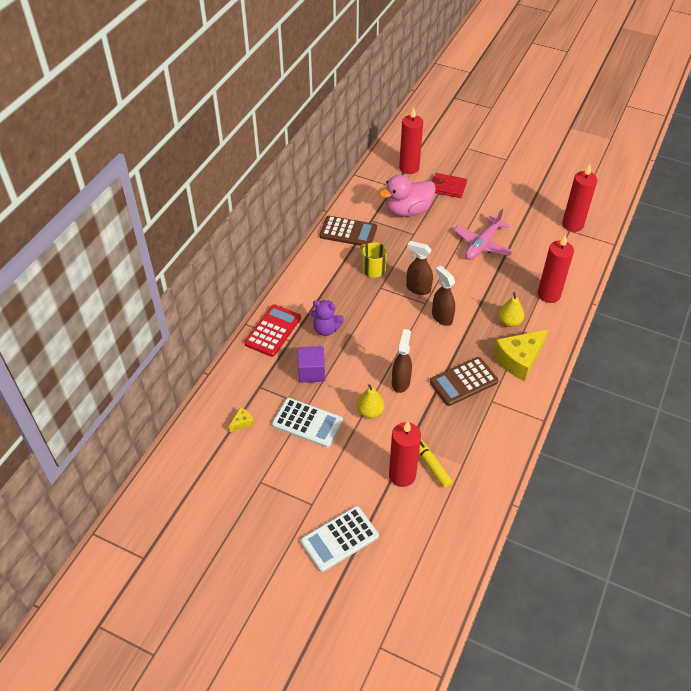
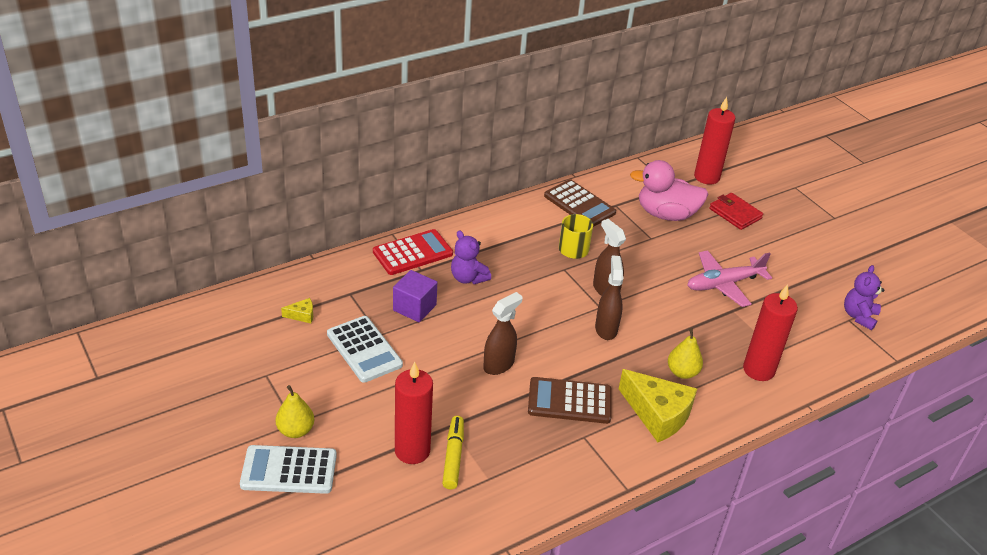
camera: 30 degrees right, 10 degrees down
yellow pear [357,384,385,418] -> yellow pear moved to [275,385,314,438]
yellow cheese [493,330,548,381] -> yellow cheese turned 135 degrees counterclockwise [619,369,697,442]
red candle [562,165,597,232] -> purple teddy bear [844,265,885,330]

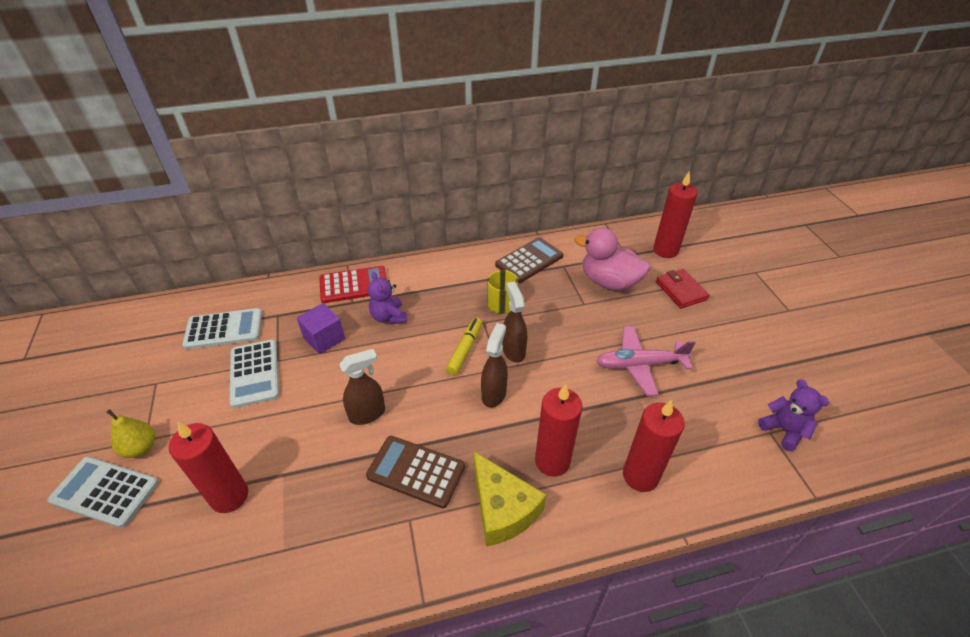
camera: 20 degrees right, 5 degrees up
yellow cheese [281,298,313,323] -> white calculator [182,308,262,349]
yellow marker [442,416,464,489] -> yellow marker moved to [446,318,482,375]
brown calculator [544,179,616,227] -> brown calculator turned 105 degrees counterclockwise [495,237,563,283]
yellow pear [668,328,703,379] -> red candle [535,384,582,477]
purple teddy bear [844,265,885,330] -> purple teddy bear turned 105 degrees clockwise [758,379,829,451]

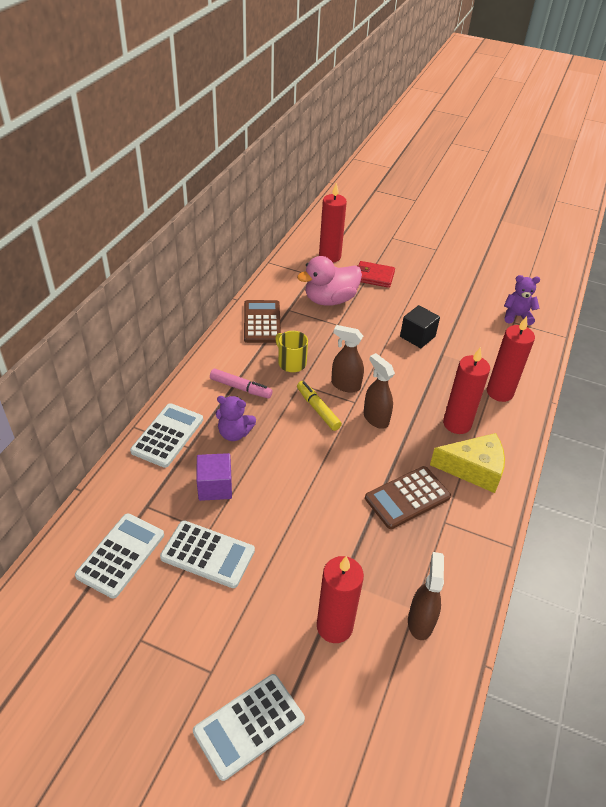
camera: 55 degrees left, 0 degrees up
yellow pear [106,409,155,458] -> none
red calculator [319,266,387,303] -> white calculator [130,403,203,468]
brown spray bottle [339,349,385,425] -> brown spray bottle moved to [408,552,444,640]
pink plane [596,326,696,396] -> black cube [400,305,440,348]
none -> pink marker [210,369,273,399]

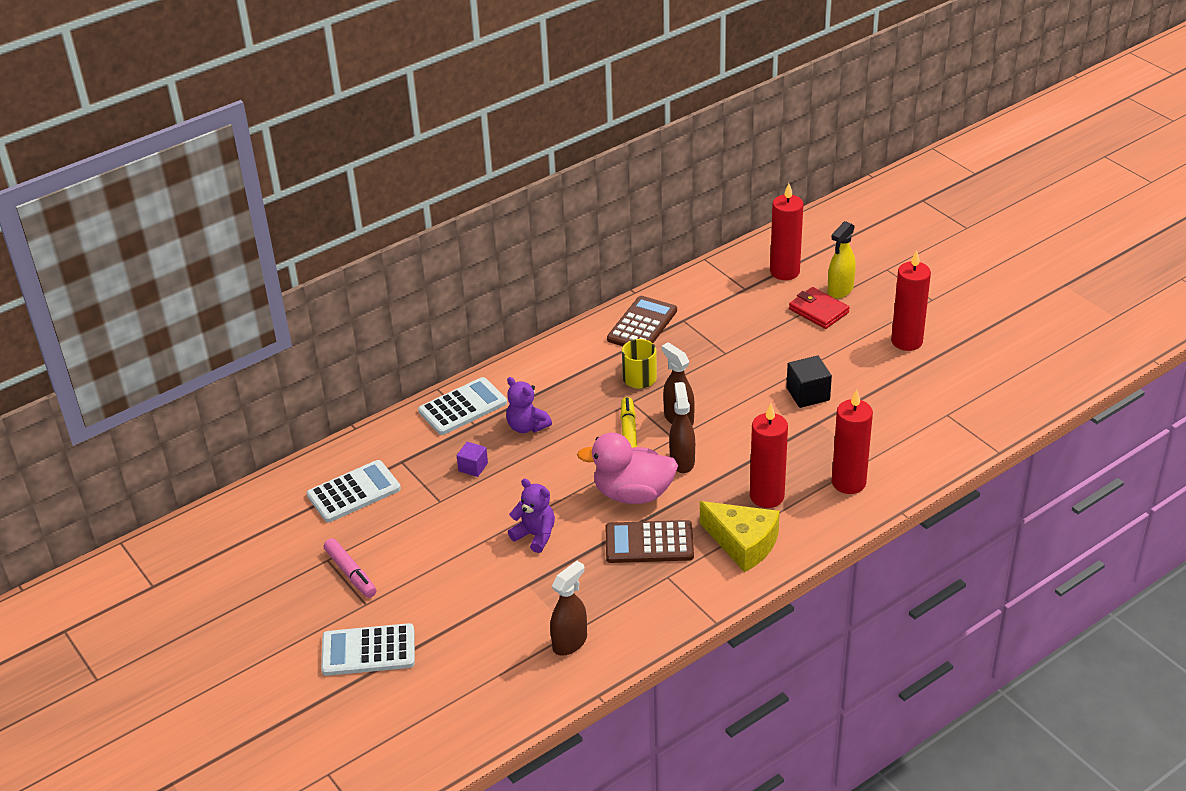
camera: 35 degrees right, 5 degrees down
white calculator [160,521,255,588] -> none
purple cube [196,453,232,501] -> purple cube [457,442,488,477], size x0.64
pink marker [210,369,273,399] -> pink marker moved to [324,538,377,598]
pink duck [297,256,362,306] -> pink duck moved to [577,432,678,504]
red candle [317,556,364,643] -> red candle moved to [891,250,931,351]
purple teddy bear [504,275,540,325] -> purple teddy bear moved to [508,479,555,553]
none -> yellow spray bottle [828,221,856,299]

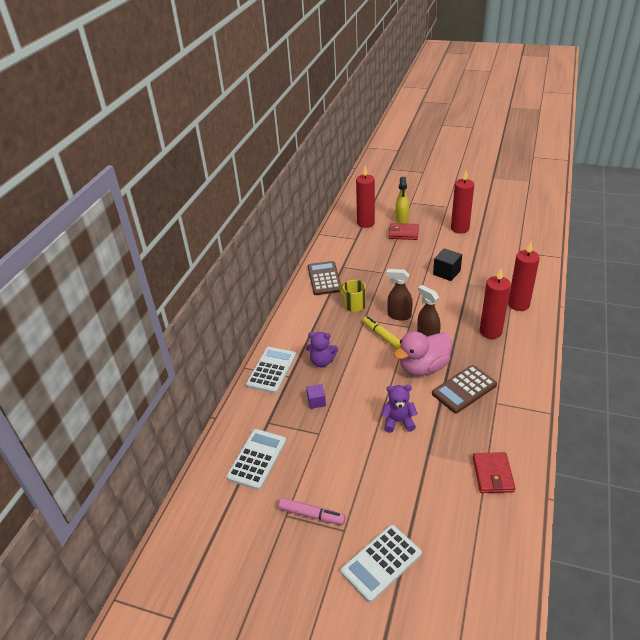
camera: 35 degrees left, 0 degrees up
brown spray bottle [550,561,587,656] -> red wallet [473,452,515,493]
yellow cheese [700,501,780,572] -> none

